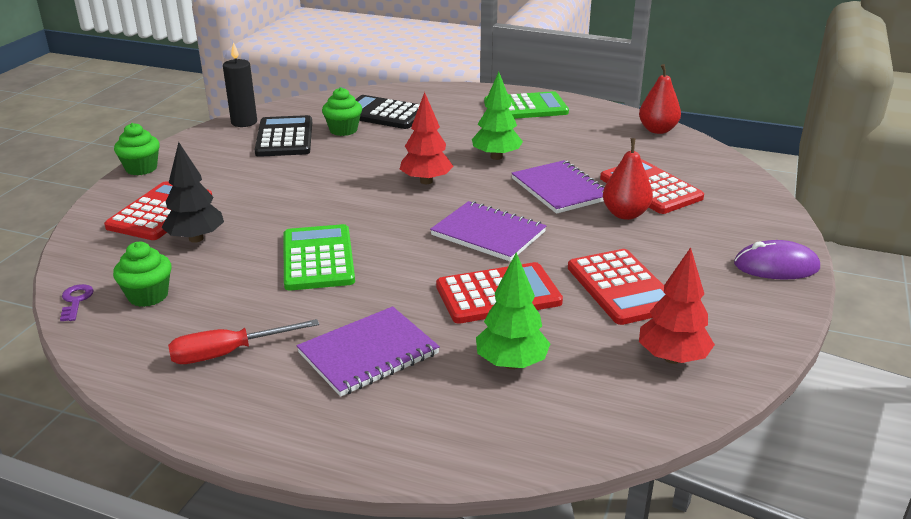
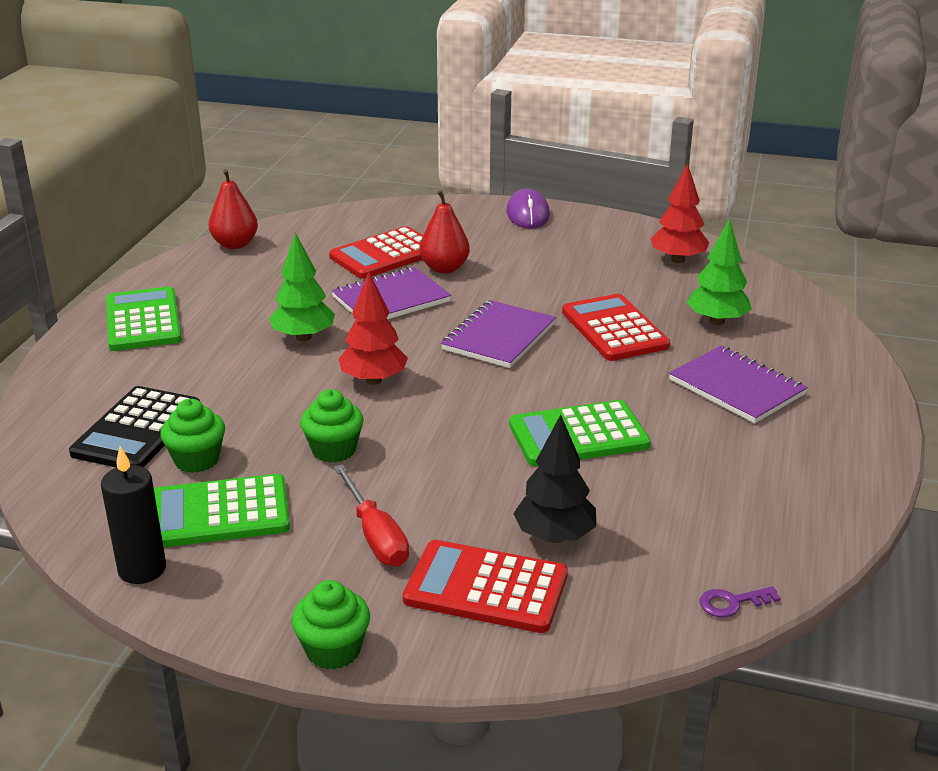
camera: 95 degrees left, 0 degrees up
green cupcake [113,242,172,307] -> green cupcake moved to [300,389,364,463]
red screwdriver [168,319,319,364] -> red screwdriver moved to [334,464,409,567]
black calculator [255,115,312,157] -> green calculator [154,474,290,547]
red calculator [568,249,665,325] -> none

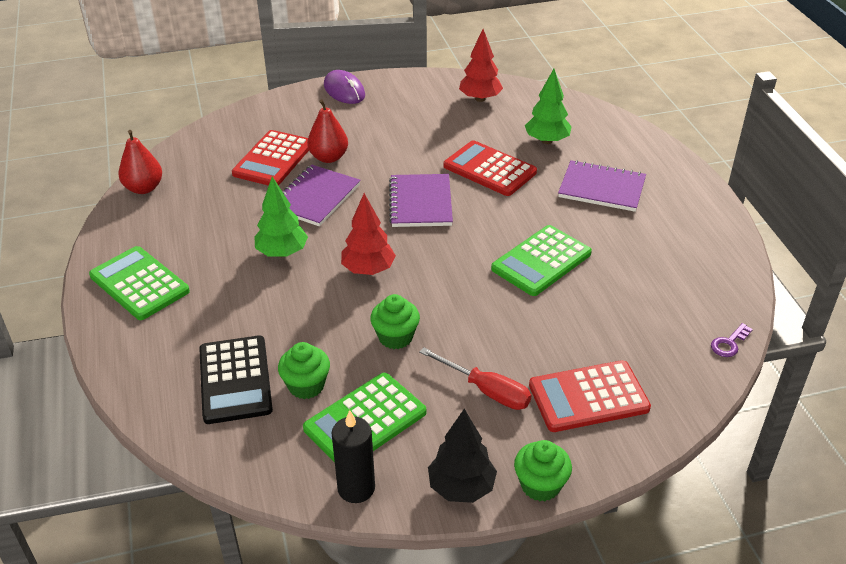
camera: 30 degrees left, 10 degrees up
black tree [513,414,596,543] -> black tree moved to [428,409,497,503]

